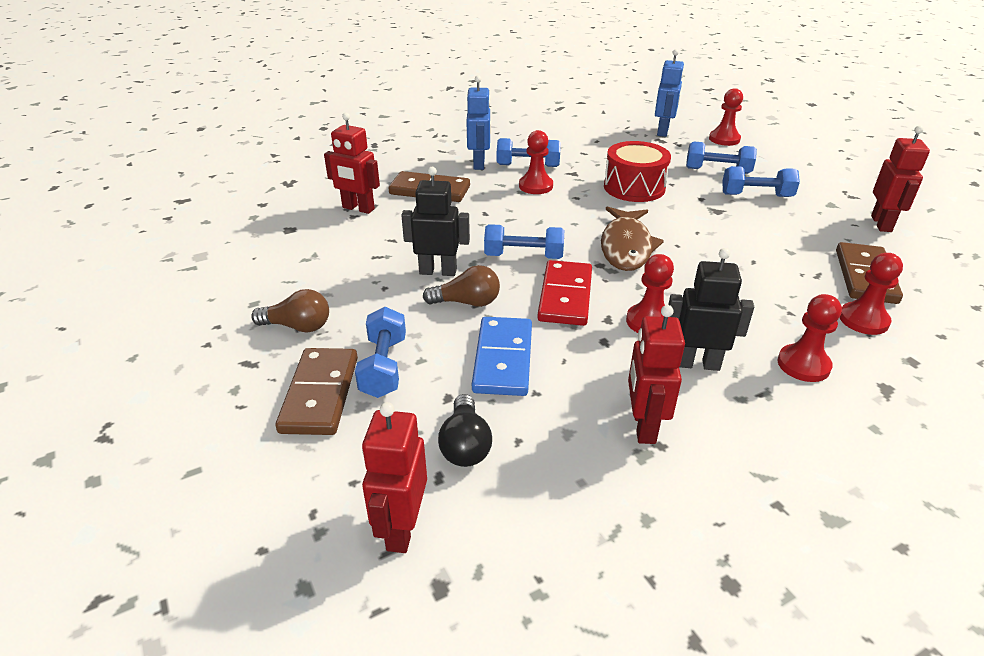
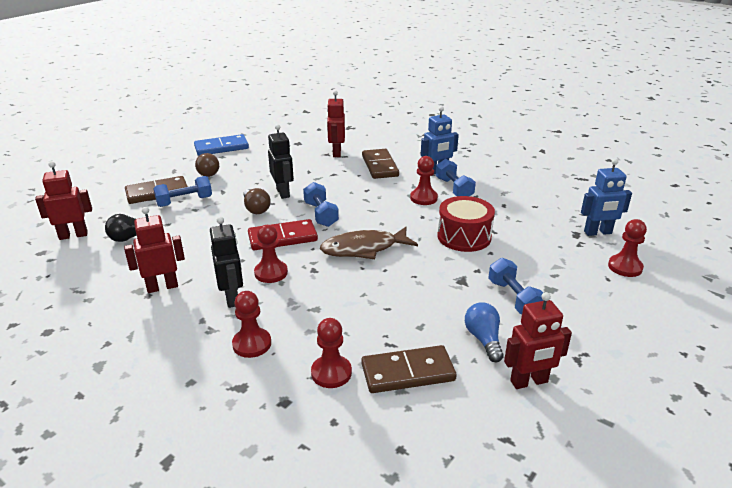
camera: 65 degrees right, 5 degrees down
blue domino [472,317,532,396] -> blue domino moved to [194,134,249,156]
blue dumbbell [686,141,757,174] -> none
none -> blue light bulb [465,302,504,362]

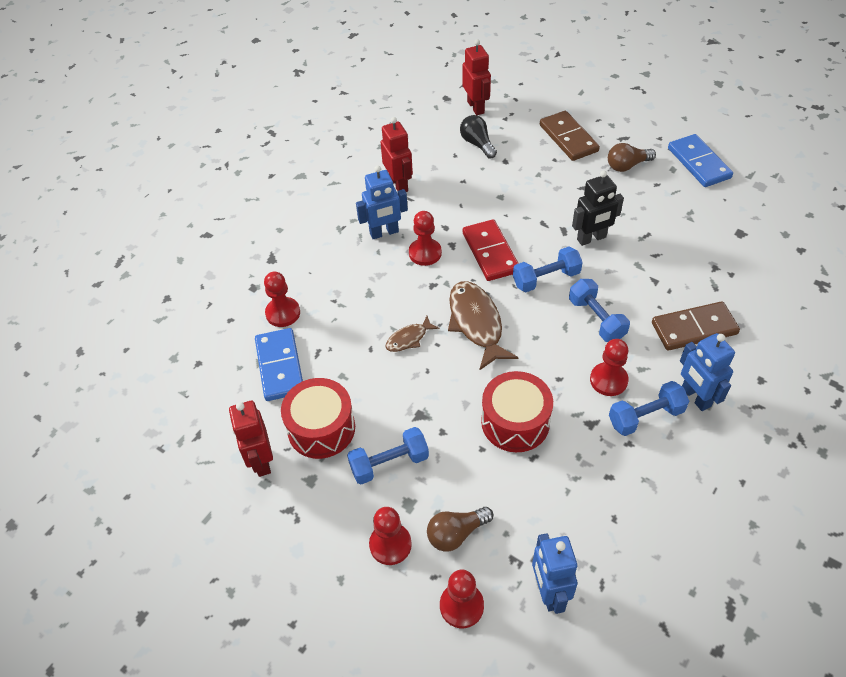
camera: 90 degrees right, 20 degrees up
blue dumbbell [153,176,212,207] -> blue dumbbell moved to [569,279,630,342]
black robot [210,217,243,308] -> blue robot [356,165,408,239]
red pawn [232,291,271,358] -> red pawn moved to [369,507,412,565]
brown light bulb [243,188,271,214] -> brown light bulb moved to [427,507,493,552]
red robot [327,90,345,157] -> none
brown domino [361,345,457,393] -> blue domino [255,328,303,401]
blue light bulb [465,302,504,362] -> red drum [281,378,355,459]
none -> brown fish [385,316,440,352]

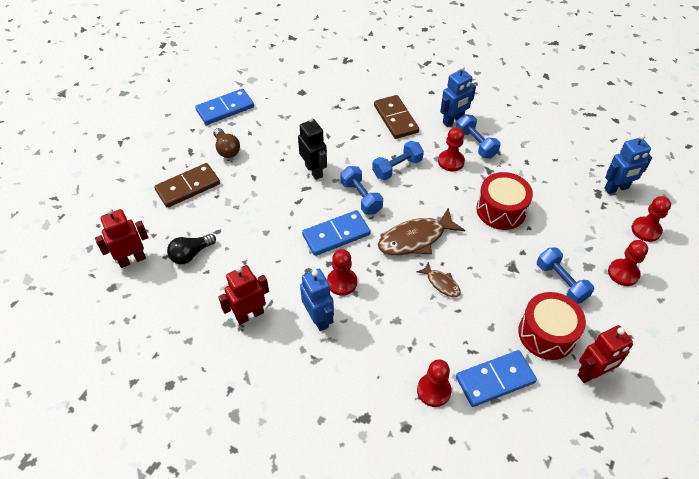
camera: 100 degrees left, 0 degrees up
brown light bulb [427,507,493,552] -> none
red domino [463,219,519,281] -> blue domino [302,210,370,256]

